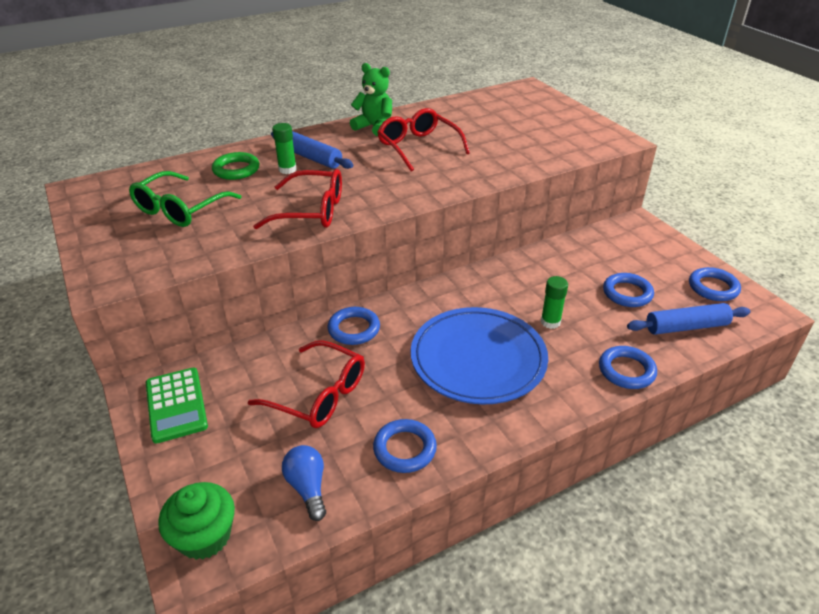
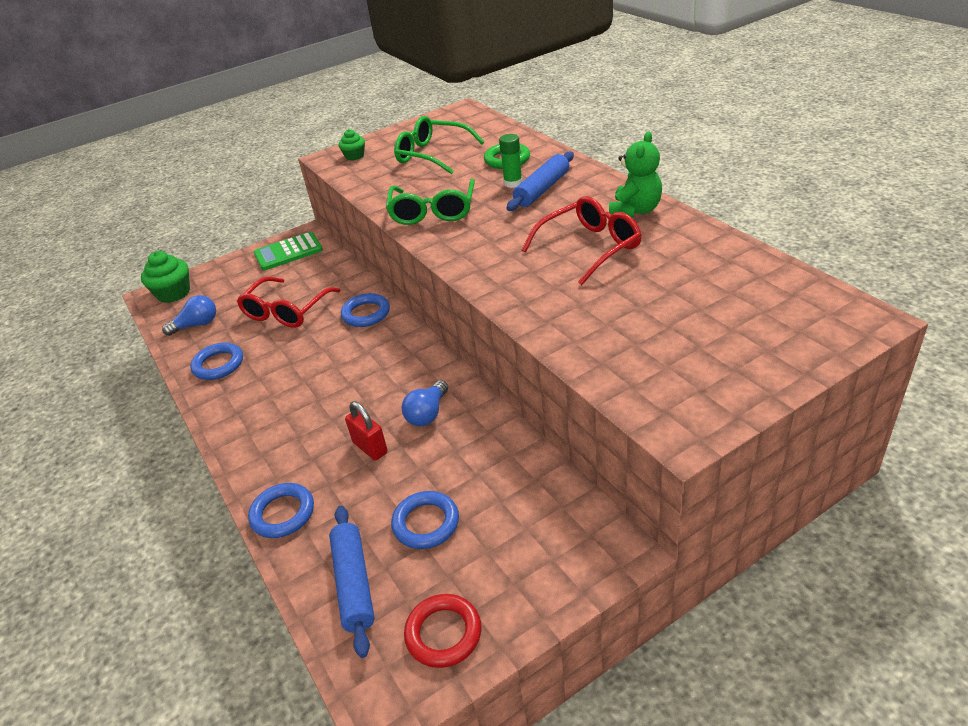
camera: 90 degrees right, 0 degrees up
red glasses [253,169,342,229] -> green glasses [386,178,475,225]
blue plate [411,307,548,405] -> none
green glue stick [541,276,568,329] -> red padlock [345,401,388,460]
blue ring [689,267,741,301] -> red ring [404,594,481,668]
none -> green cupcake [339,129,365,161]
none -> blue light bulb [402,380,448,426]

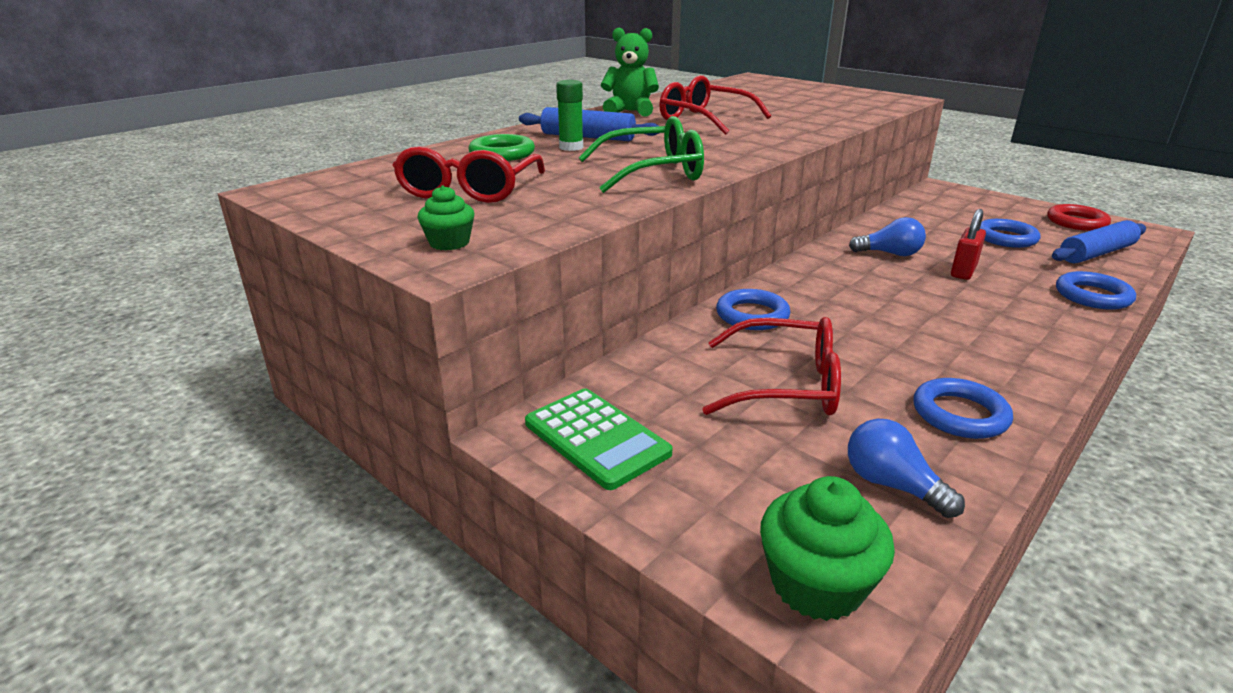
camera: 110 degrees left, 10 degrees down
green glasses [394,116,484,174] -> red glasses [393,146,545,203]

